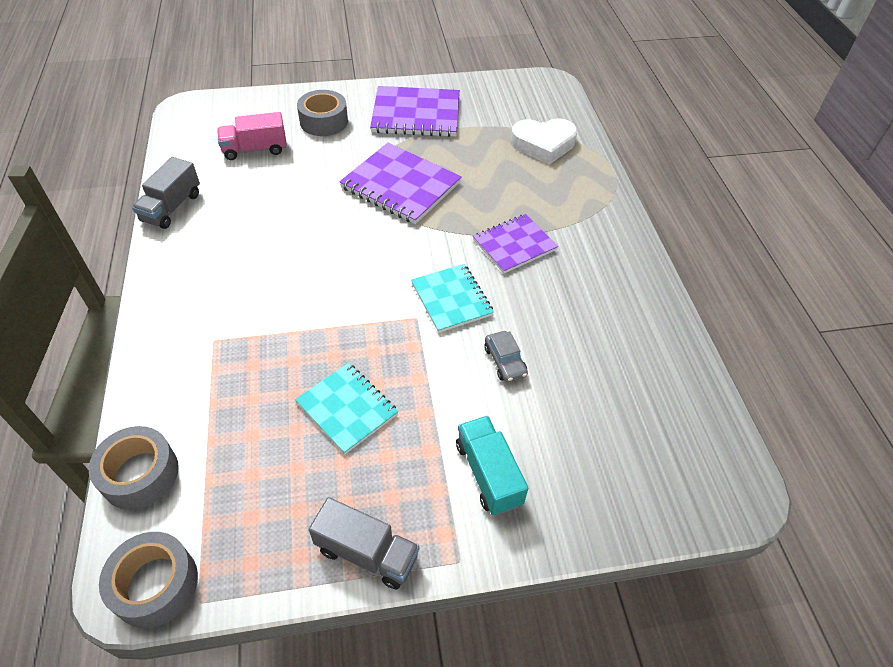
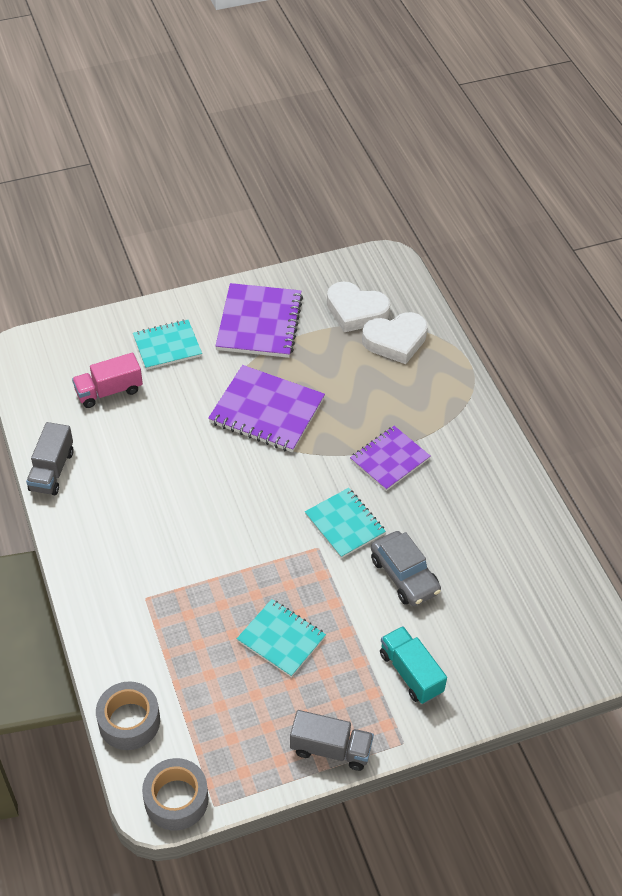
camera: 10 degrees left, 0 degrees up
grey tape [297,90,348,136] -> turquoise notebook [133,320,202,370]
purple notebook [370,86,460,137] -> purple notebook turned 75 degrees counterclockwise [216,283,303,358]
grey car [484,331,528,382] -> grey car [371,531,441,606], size x1.64
none -> white heart [327,282,390,332]

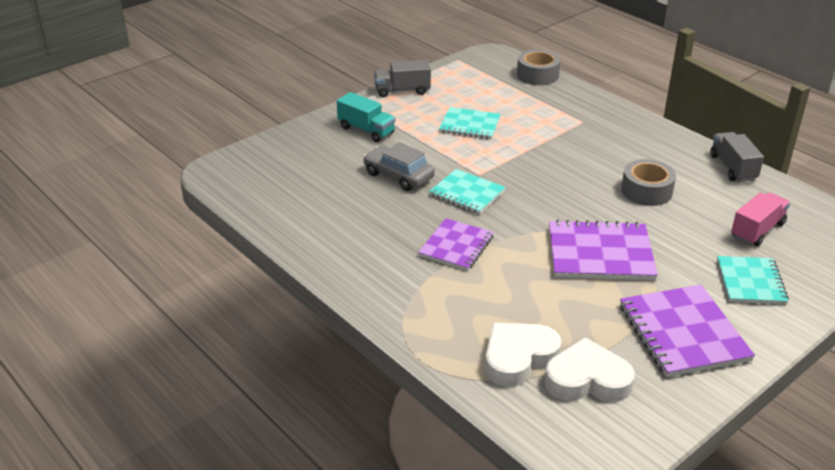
camera: 160 degrees right, 15 degrees down
turquoise notebook [133,320,202,370] -> turquoise notebook turned 45 degrees counterclockwise [717,256,789,305]
grey tape [142,758,208,831] -> grey tape moved to [621,159,676,206]

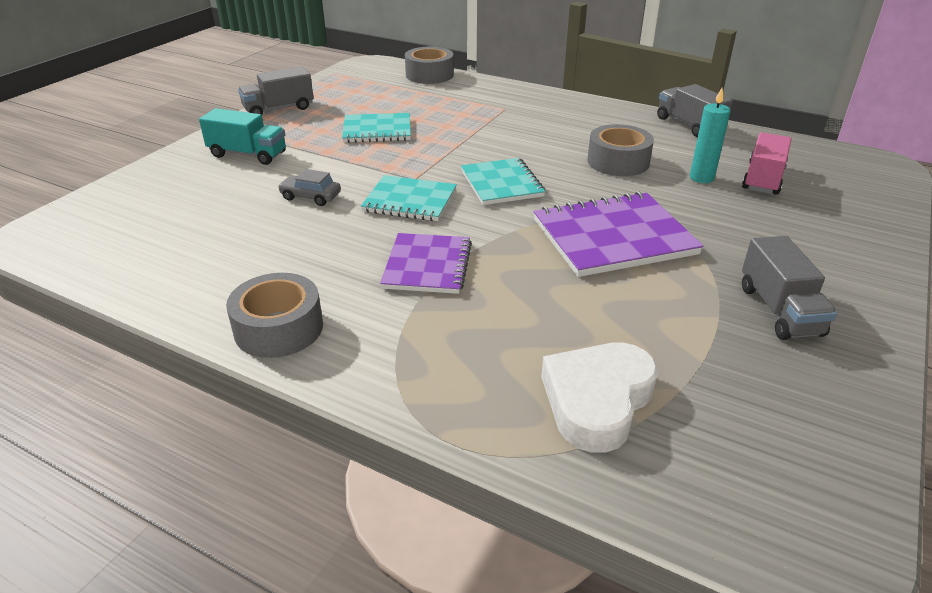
camera: 20 degrees left, 0 degrees up
grey car [363,142,435,191] -> grey car [278,169,341,206], size x0.61
white heart [545,337,635,402] -> none
purple notebook [620,285,755,377] -> grey truck [742,236,837,340]
turquoise notebook [717,256,789,305] -> turquoise notebook moved to [461,158,546,205]
none -> grey tape [226,273,323,358]
none -> turquoise candle [690,88,731,183]

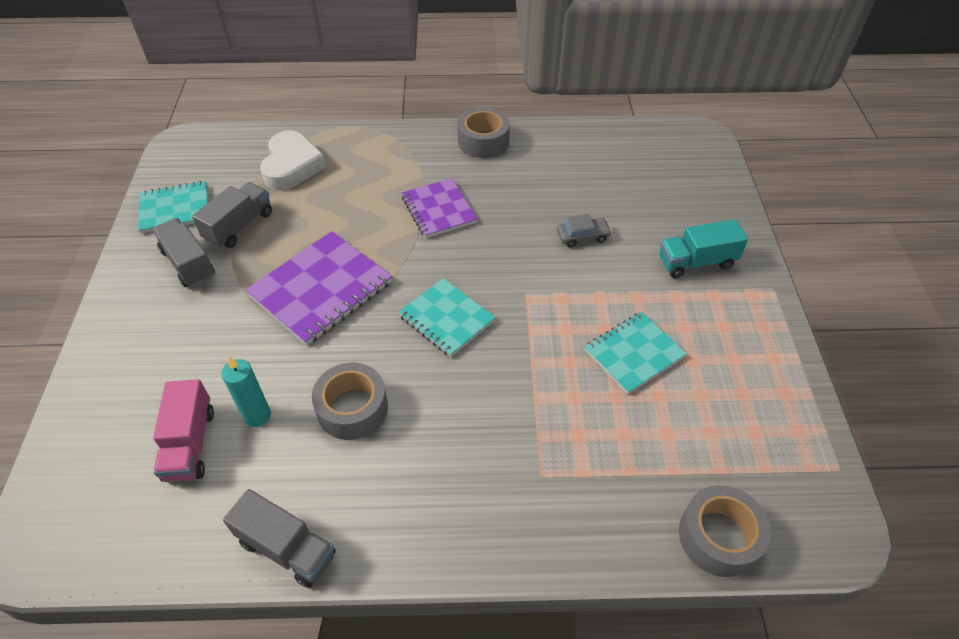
camera: 150 degrees right, 15 degrees up
grey truck [238,67,314,115] -> grey truck moved to [192,182,272,248]
turquoise notebook [361,175,457,221] -> turquoise notebook moved to [138,181,208,233]

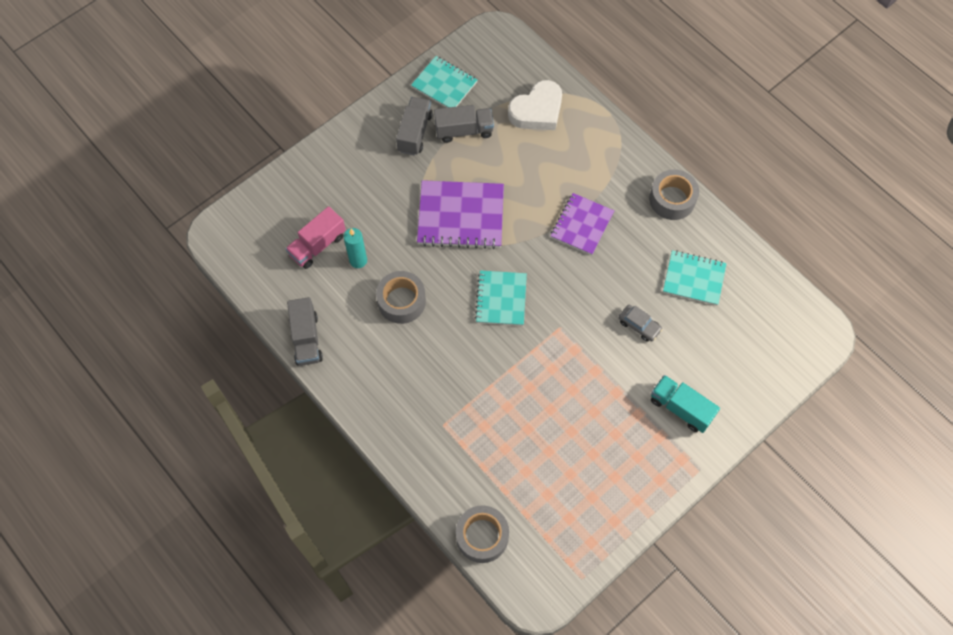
camera: 50 degrees right, 15 degrees up
turquoise notebook [584,312,687,394] -> turquoise notebook moved to [663,250,727,305]

